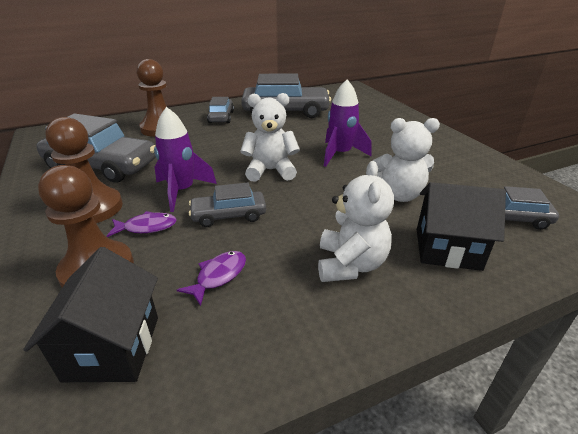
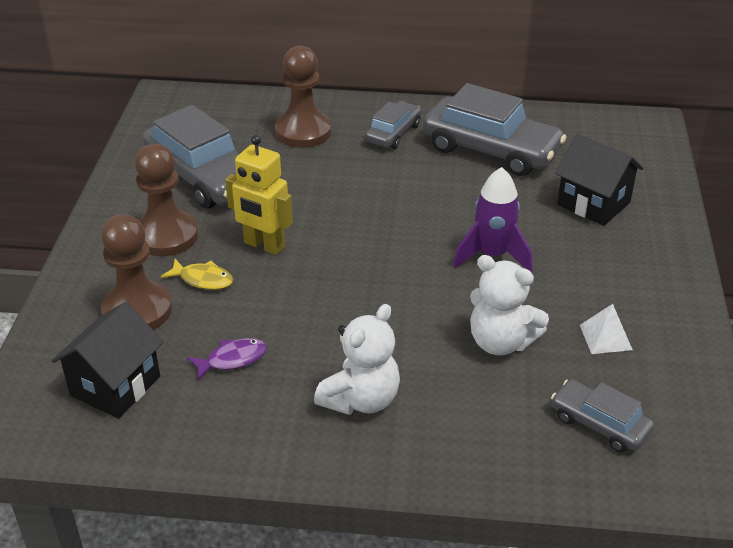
camera: 30 degrees right, 5 degrees up
purple fish [107,211,177,237] -> yellow fish [161,259,233,290]
purple rocket [154,107,217,212] -> yellow robot [225,135,293,255]
grey car [189,183,266,227] -> none
white teddy bear [240,93,300,182] -> none
black house [417,182,506,271] -> black house moved to [555,134,644,226]
none -> white pyramid [580,304,633,354]

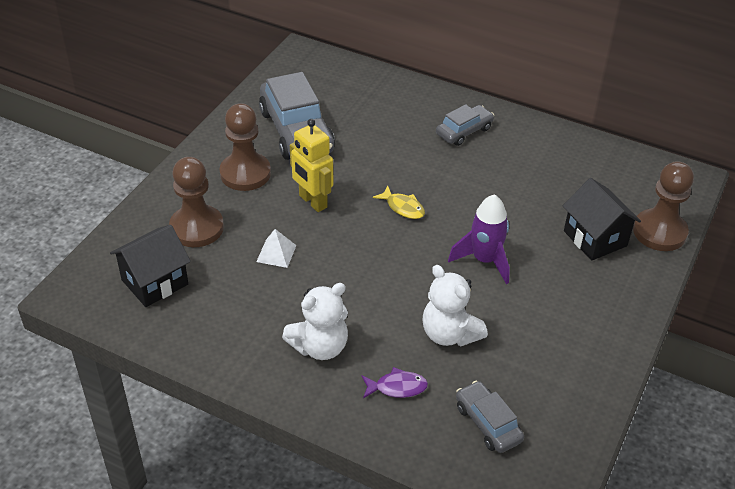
camera: 20 degrees right, 5 degrees up
yellow fish [161,259,233,290] -> yellow fish moved to [373,186,425,219]
purple fish [187,338,267,380] -> purple fish moved to [362,367,428,398]
brown pawn [275,46,332,148] -> brown pawn moved to [633,161,694,251]
grey car [423,83,567,176] -> none
white pyramid [580,304,633,354] -> white pyramid moved to [256,229,297,268]

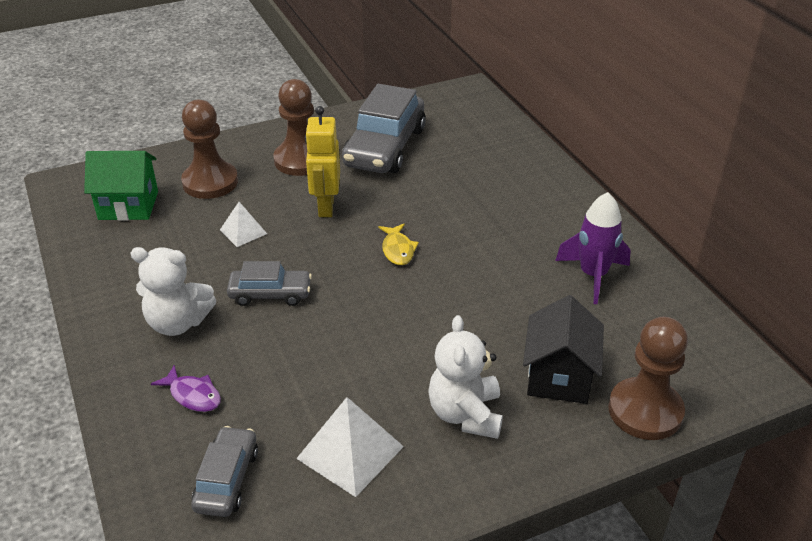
camera: 40 degrees right, 5 degrees down
black house [110,225,191,307] -> green house [84,151,158,221]
white teddy bear [423,265,488,346] -> white teddy bear moved to [428,315,503,439]
grey car [436,104,494,146] -> grey car moved to [227,261,312,306]
purple rocket [448,194,510,284] -> purple rocket moved to [555,192,631,304]
none -> white pyramid [296,397,404,497]

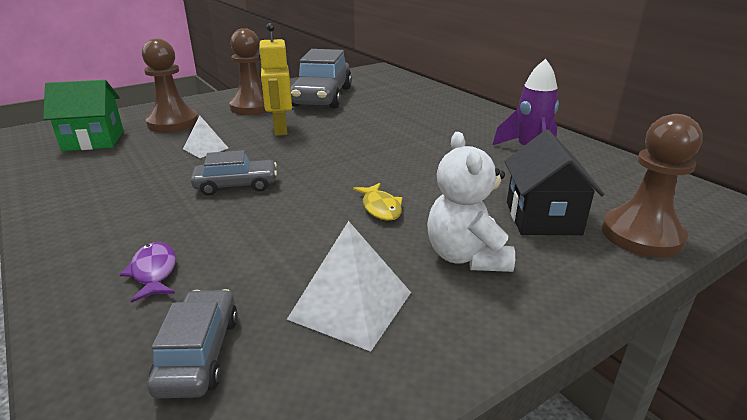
camera: 10 degrees left, 10 degrees down
white teddy bear [130,247,216,336] -> none
purple fish [151,365,221,412] -> purple fish turned 135 degrees counterclockwise [120,242,176,303]
yellow fish [379,224,419,265] -> yellow fish moved to [353,183,402,221]

